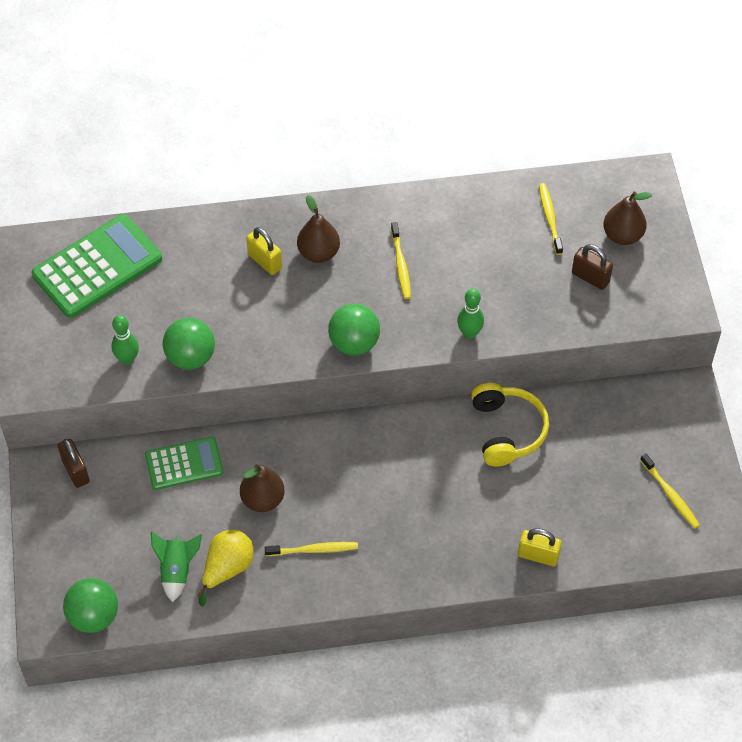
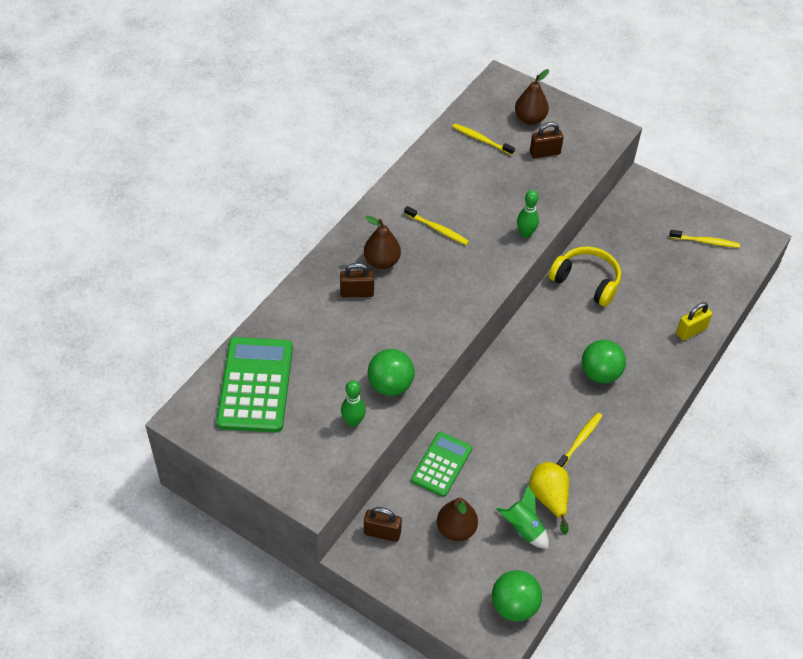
camera: 50 degrees left, 5 degrees down
brown pear [240,464,285,512] -> brown pear moved to [437,498,478,541]
yellow padlock [246,227,282,275] -> brown padlock [340,263,374,297]
green ball [328,304,380,356] -> green ball moved to [582,340,626,383]

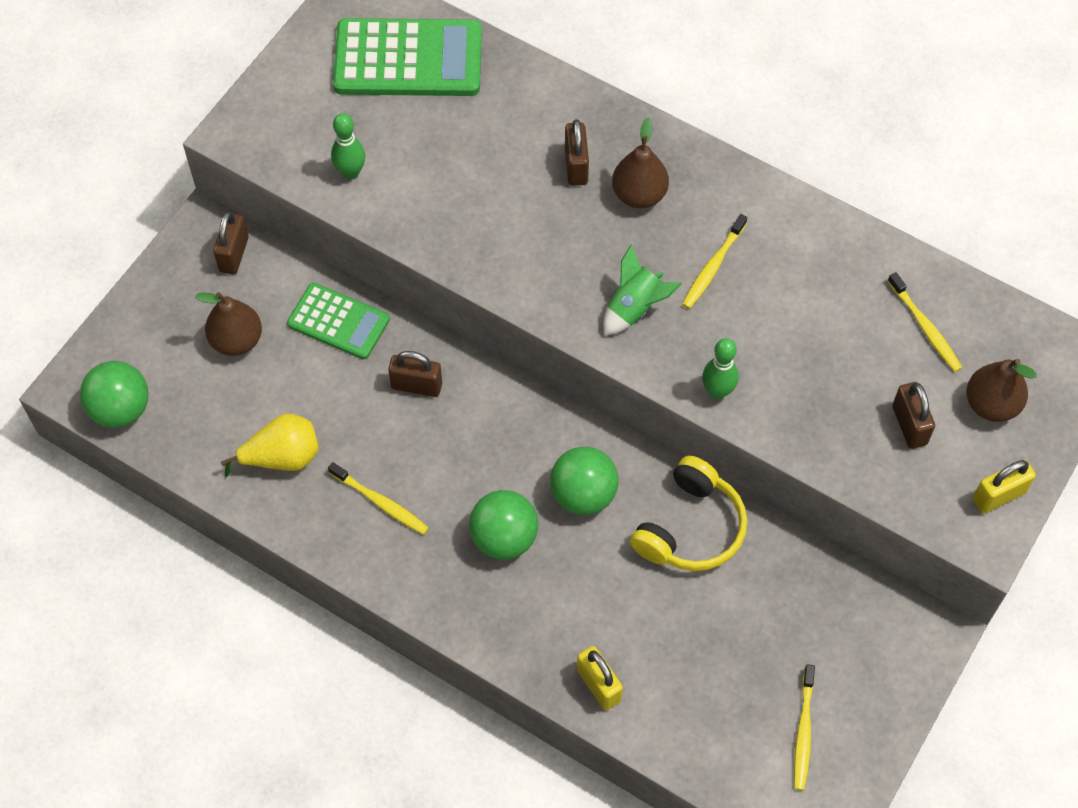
camera: 90 degrees right, 10 degrees up
green ball [368,349,415,396] -> green ball moved to [550,447,619,515]
yellow toothbrush [452,124,515,155] -> yellow toothbrush turned 120 degrees clockwise [888,272,962,372]
green rocket [497,485,549,549] -> green rocket moved to [603,245,681,335]
none -> brown padlock [388,351,442,397]
none -> yellow padlock [973,460,1036,514]

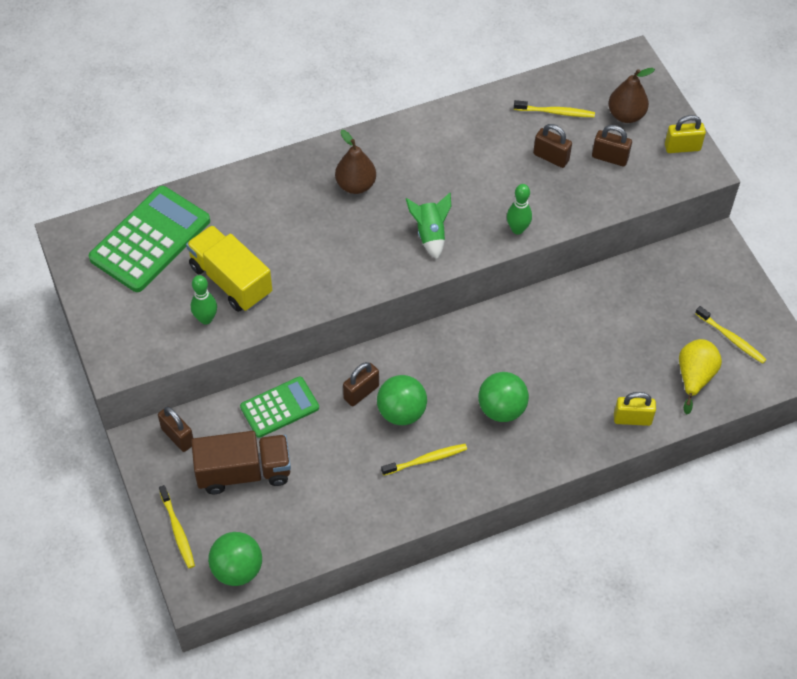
camera: 55 degrees left, 5 degrees down
brown pear [195,292,262,356] -> brown truck [191,431,291,494]
yellow pear [221,414,319,477] -> yellow pear moved to [679,339,722,415]
green ball [550,447,619,515] -> green ball moved to [377,375,427,425]
brown padlock [565,119,589,186] -> brown padlock moved to [533,124,572,168]
yellow headphones [630,456,747,571] -> none
yellow toothbrush [682,214,747,309] -> yellow toothbrush moved to [159,485,195,568]
yellow padlock [973,460,1036,514] -> yellow padlock turned 75 degrees clockwise [665,115,706,153]
none -> yellow truck [186,225,272,312]

